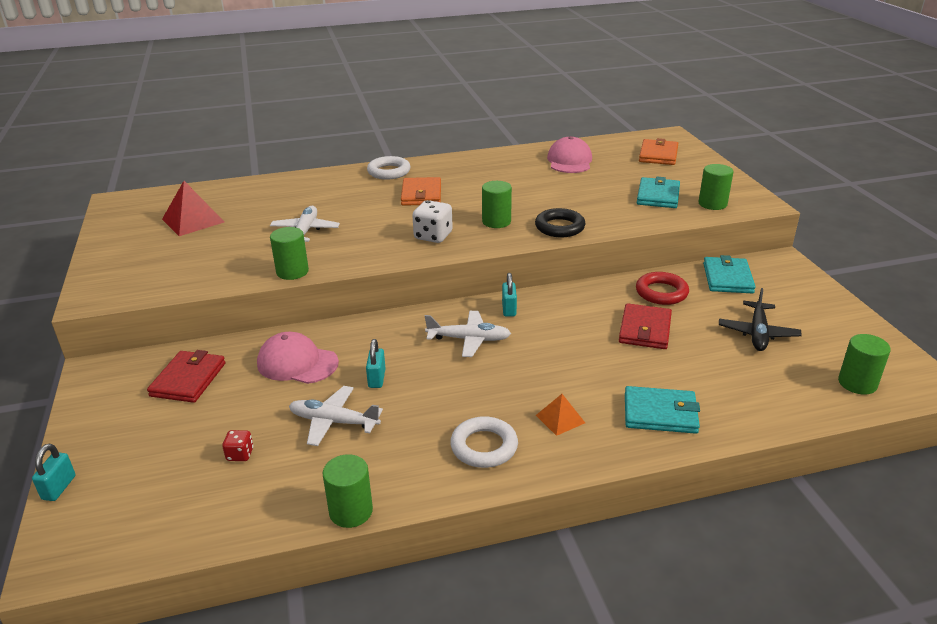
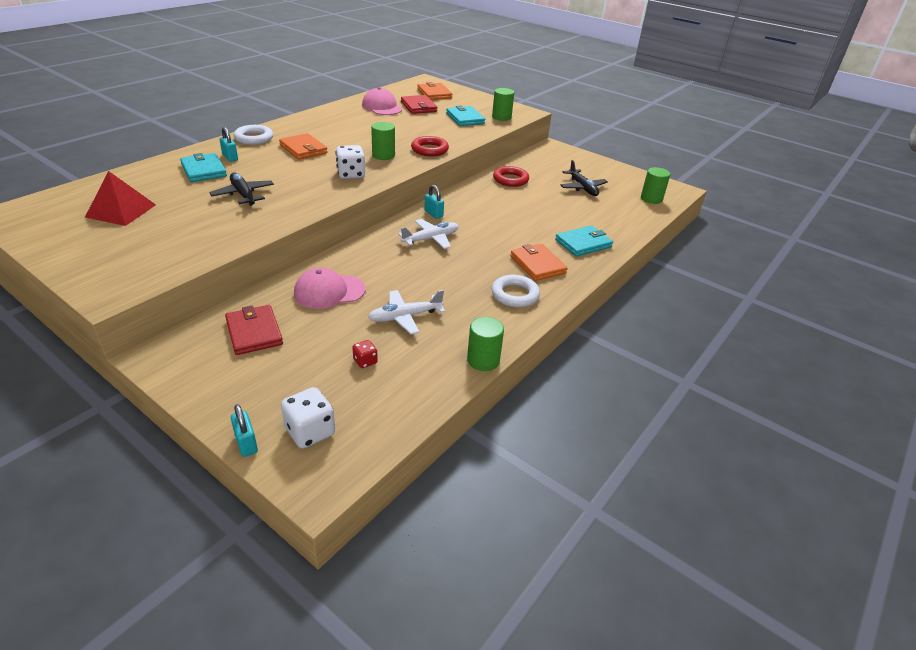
camera: 40 degrees left, 5 degrees up
white plane [270,206,340,242] -> black plane [209,172,274,206]
green cylinder [270,227,309,280] -> none
turquoise padlock [366,339,386,388] -> turquoise padlock moved to [219,127,238,162]
black ring [535,208,585,237] -> red ring [411,136,449,156]
orange pyramid [536,394,585,436] -> orange wallet [510,244,568,281]
red wallet [619,303,672,349] -> red wallet moved to [401,95,438,114]
turquoise wallet [703,255,756,293] -> turquoise wallet moved to [180,153,227,182]
none -> white dice [281,387,335,449]

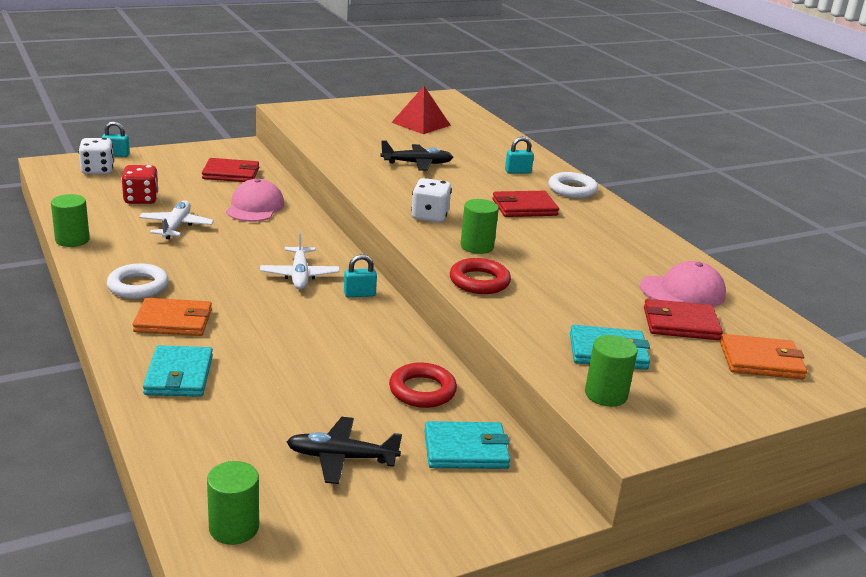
camera: 115 degrees right, 10 degrees down
turquoise wallet [180,153,227,182] -> turquoise wallet moved to [424,421,510,469]
orange wallet [279,133,328,160] -> red wallet [492,191,559,217]
red dice [352,340,378,368] -> red dice [121,165,159,204], size x1.81

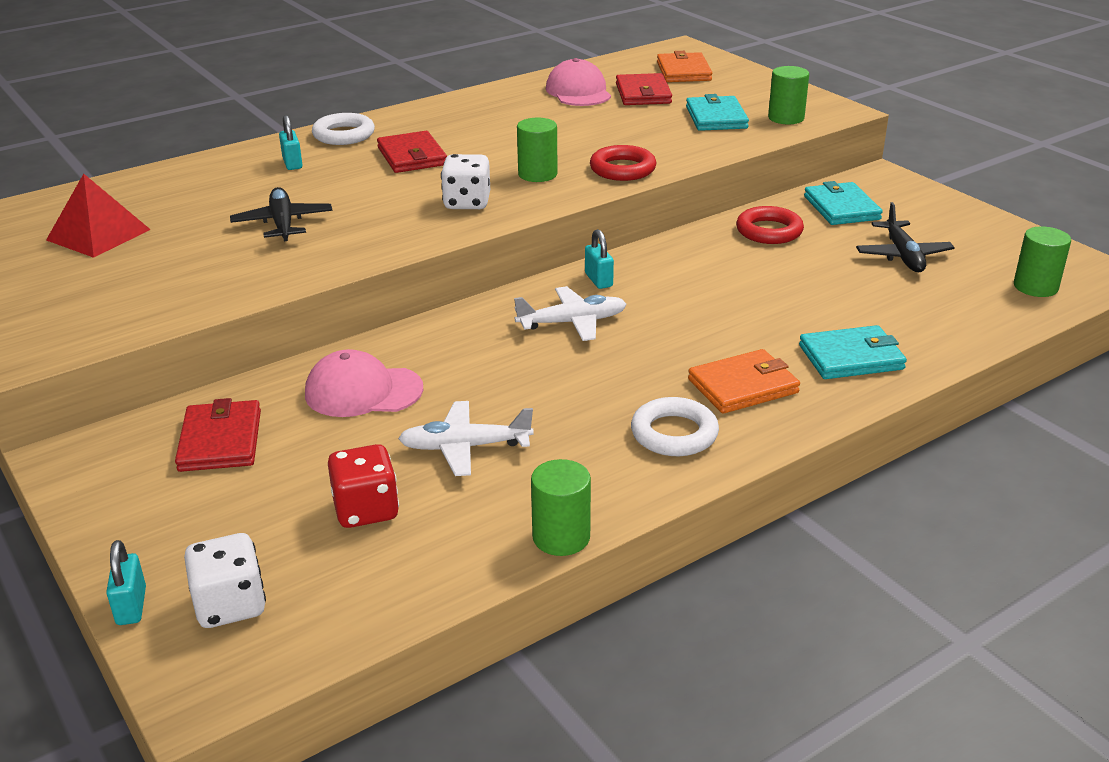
camera: 95 degrees left, 5 degrees up
orange wallet [133,298,212,336] -> orange wallet turned 75 degrees clockwise [688,349,800,414]

